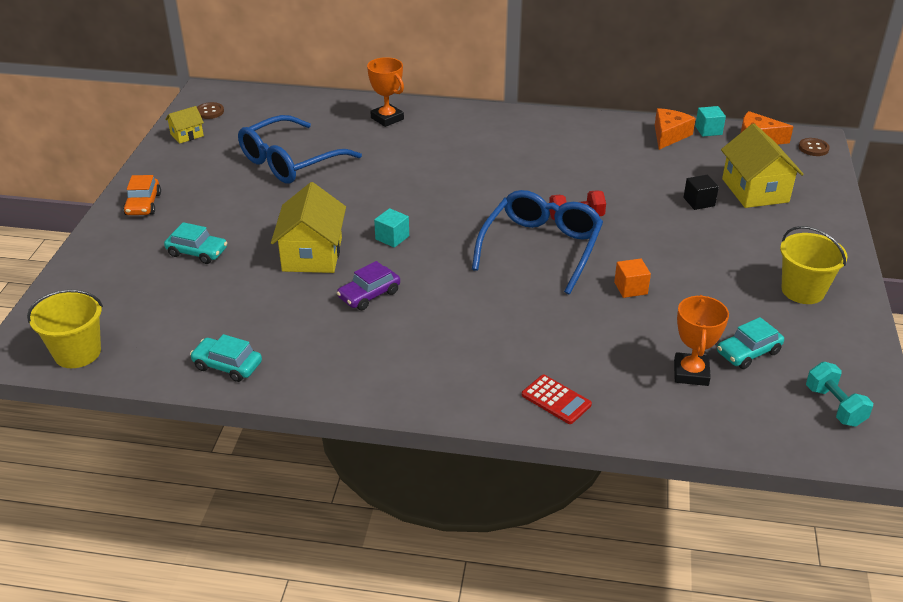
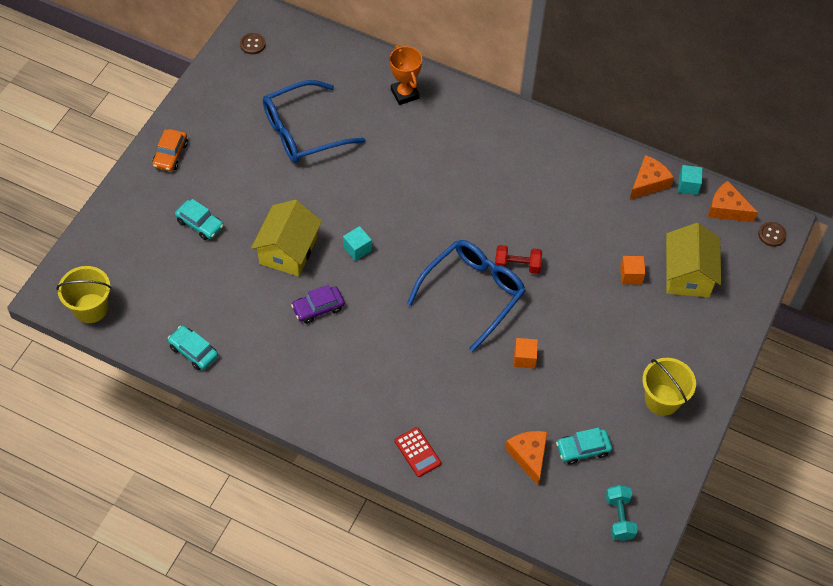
camera: 15 degrees right, 20 degrees up
yellow house [165,106,204,144] -> none
orange trophy [674,295,729,386] -> orange cheese [505,431,547,485]
black cube [683,175,719,210] -> orange cube [620,256,646,284]

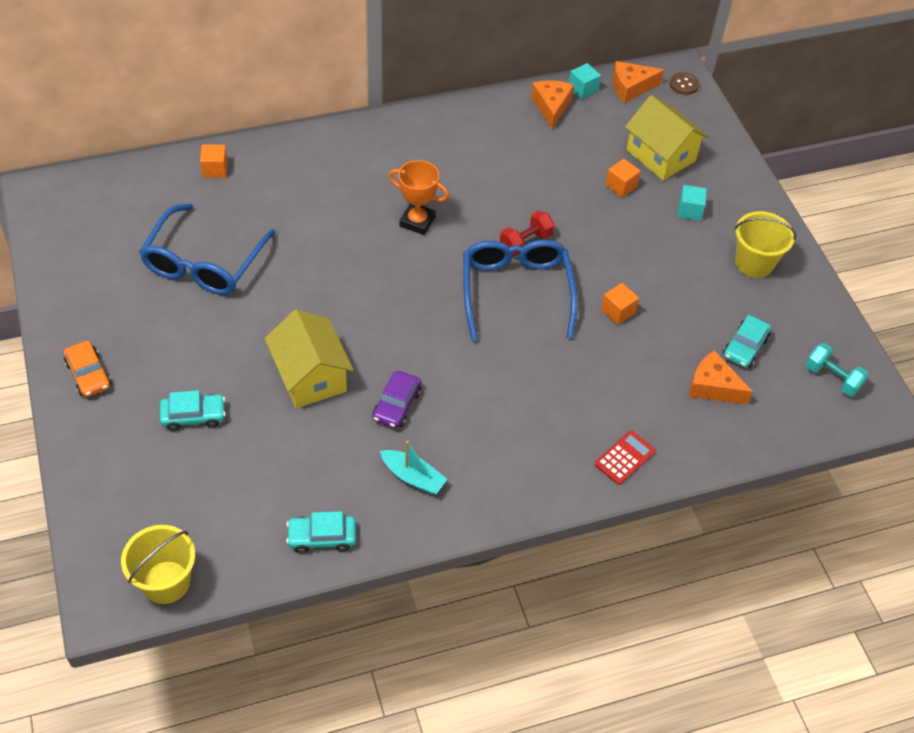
camera: 45 degrees left, 5 degrees down
brown button [240,33,266,55] -> none
turquoise cube [343,226,372,261] -> turquoise cube moved to [678,185,707,221]
orange trophy [389,45,422,105] -> orange trophy moved to [388,160,449,235]
red calculator [394,427,441,477] -> red calculator turned 60 degrees counterclockwise [595,431,655,485]
none -> orange cube [200,145,228,178]
none -> turquoise boat [380,441,447,495]

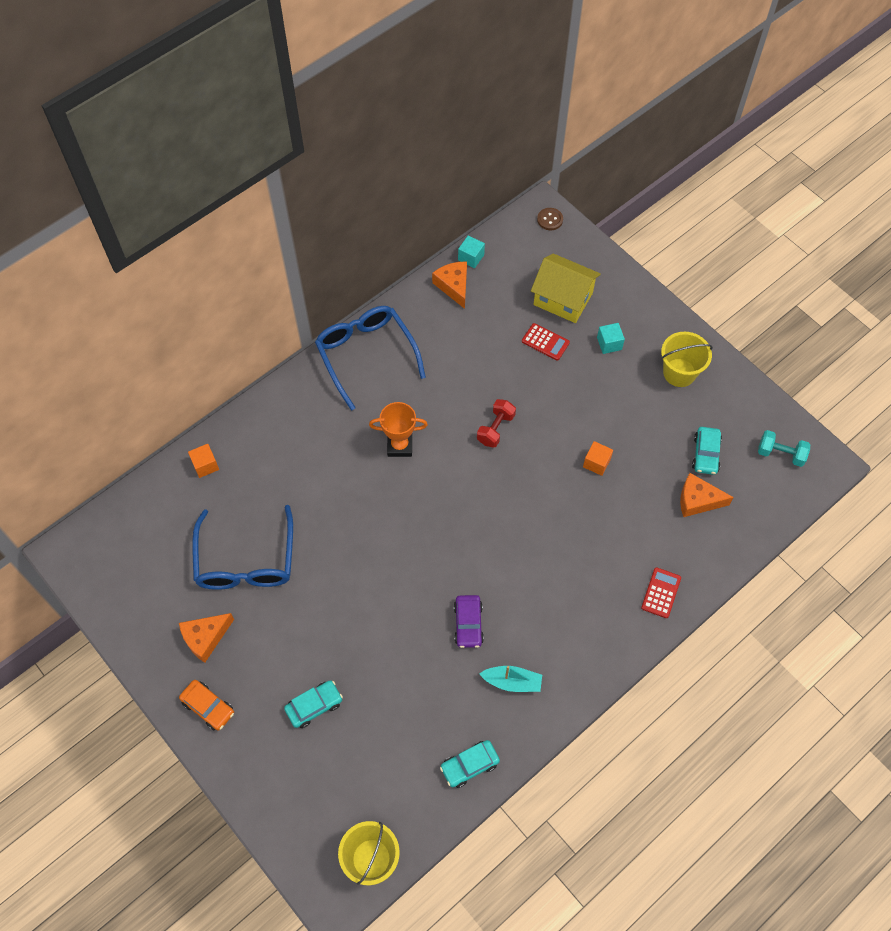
camera: 20 degrees left, 10 degrees up
yellow house [265,310,354,408] -> none
blue glasses [463,239,578,341] -> blue glasses moved to [315,306,426,411]
orange cube [605,159,641,198] -> red calculator [522,323,570,360]
orange cheese [612,61,664,103] -> orange cheese moved to [179,613,234,663]

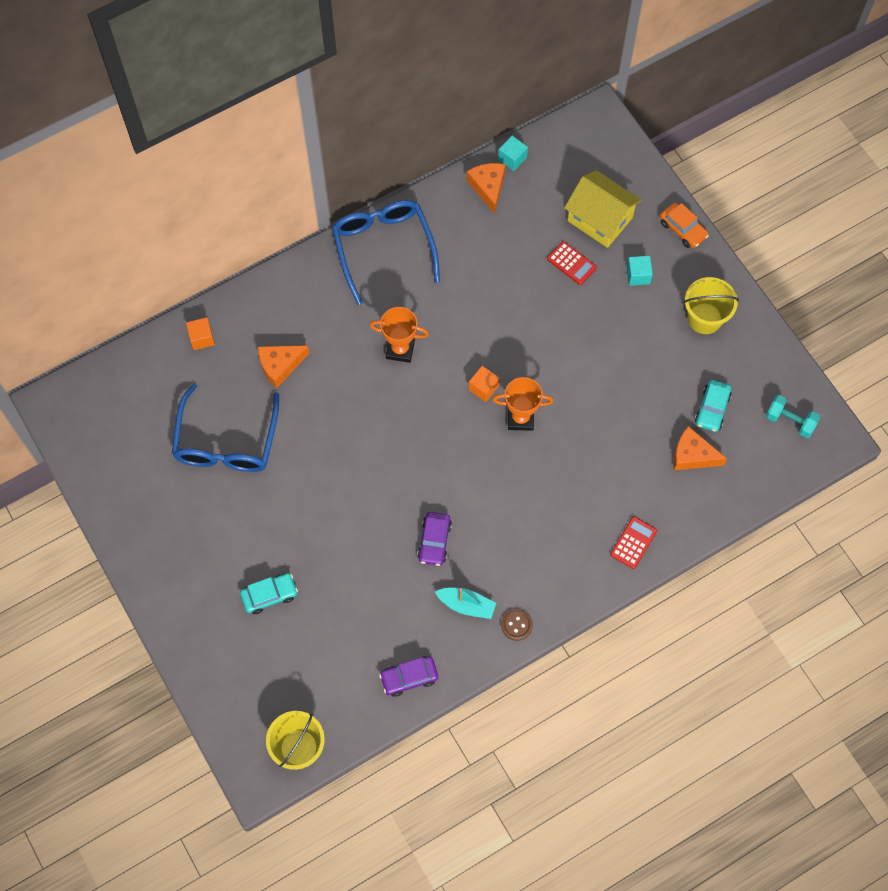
camera: 10 degrees right, 5 degrees up
orange cheese [179,613,234,663] -> orange cheese moved to [258,346,309,388]
orange car [179,680,234,731] -> orange car moved to [660,203,709,248]
turquoise car [440,740,500,788] -> purple car [379,656,438,697]
red dumbbell [477,399,516,448] -> none
brown button [537,208,563,230] -> brown button moved to [501,609,533,641]
orange cube [583,441,613,476] -> orange cube moved to [469,366,500,402]
none -> orange trophy [492,377,554,431]

